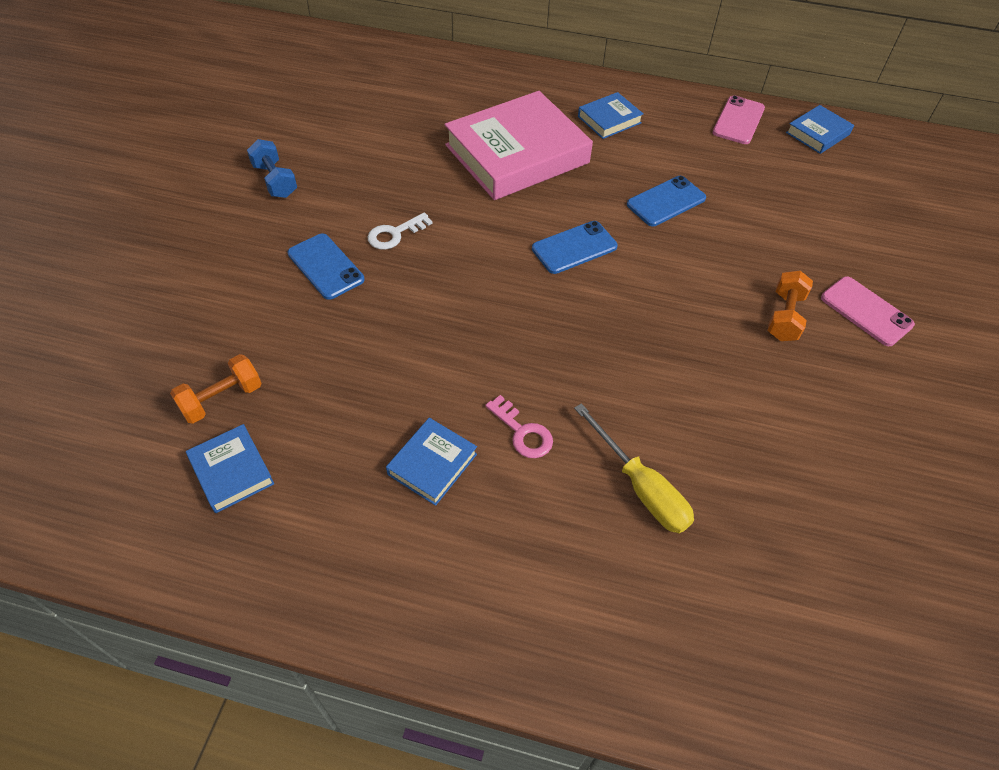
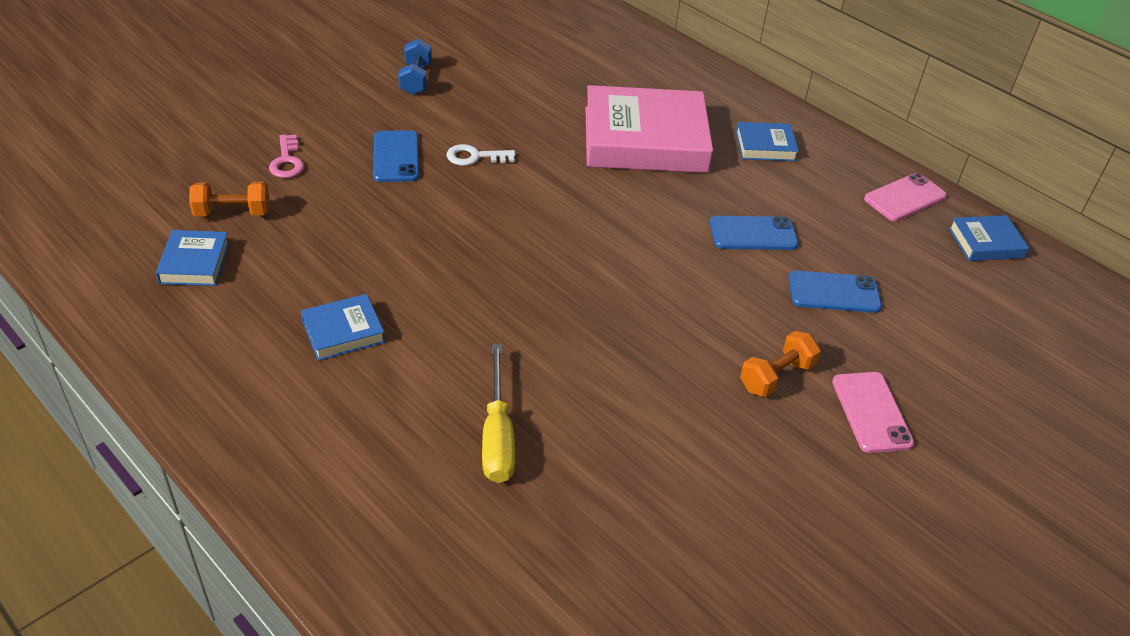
camera: 30 degrees right, 10 degrees down
pink key [485,395,553,458] -> pink key moved to [269,134,304,178]
blue phone [532,221,618,274] -> blue phone moved to [789,271,882,313]

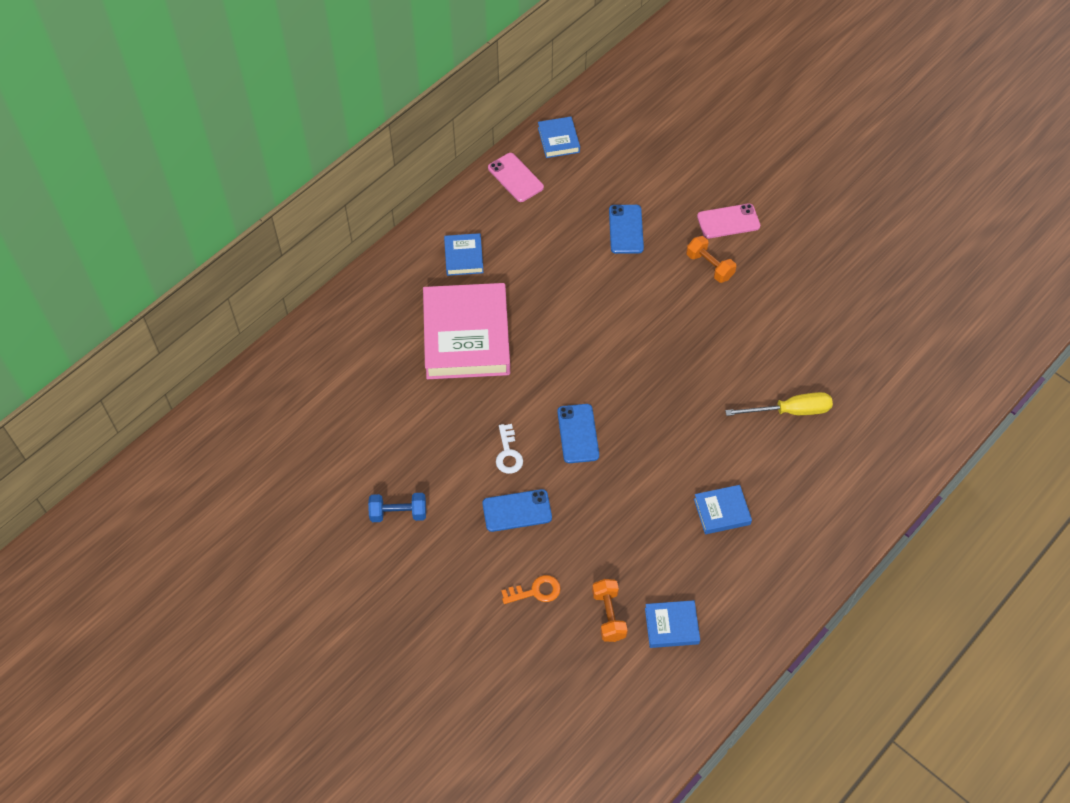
camera: 90 degrees left, 15 degrees up
pink key [269,134,304,178] -> orange key [501,575,560,604]
blue book [301,294,385,361] -> blue book turned 75 degrees counterclockwise [694,485,752,534]
blue phone [710,216,798,250] -> blue phone moved to [557,404,599,463]

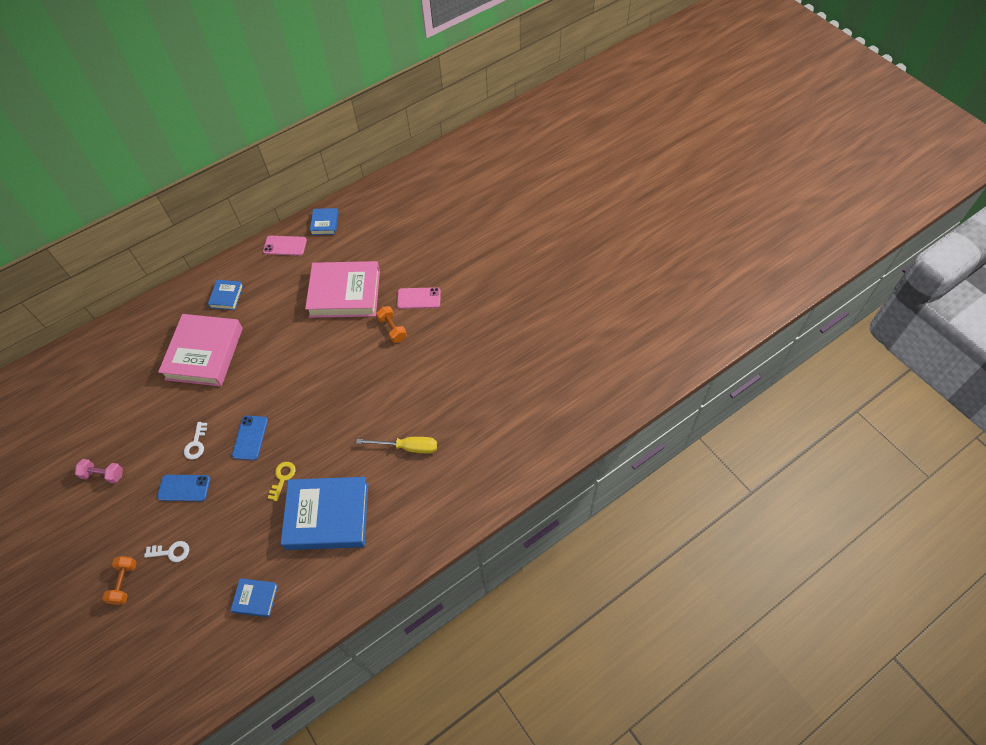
camera: 15 degrees right, 0 degrees up
blue dumbbell [368,493,426,522] -> pink dumbbell [75,459,123,484]
pink phone [488,153,544,202] -> pink phone turned 60 degrees counterclockwise [263,236,307,256]
orange key [501,575,560,604] -> white key [144,541,189,562]
orange dumbbell [592,579,628,642] -> orange dumbbell moved to [102,556,137,605]
blue phone [609,205,644,254] -> pink book [305,261,380,318]
blue book [694,485,752,534] -> blue book [281,477,368,550], size x2.18
none -> yellow key [268,462,296,501]

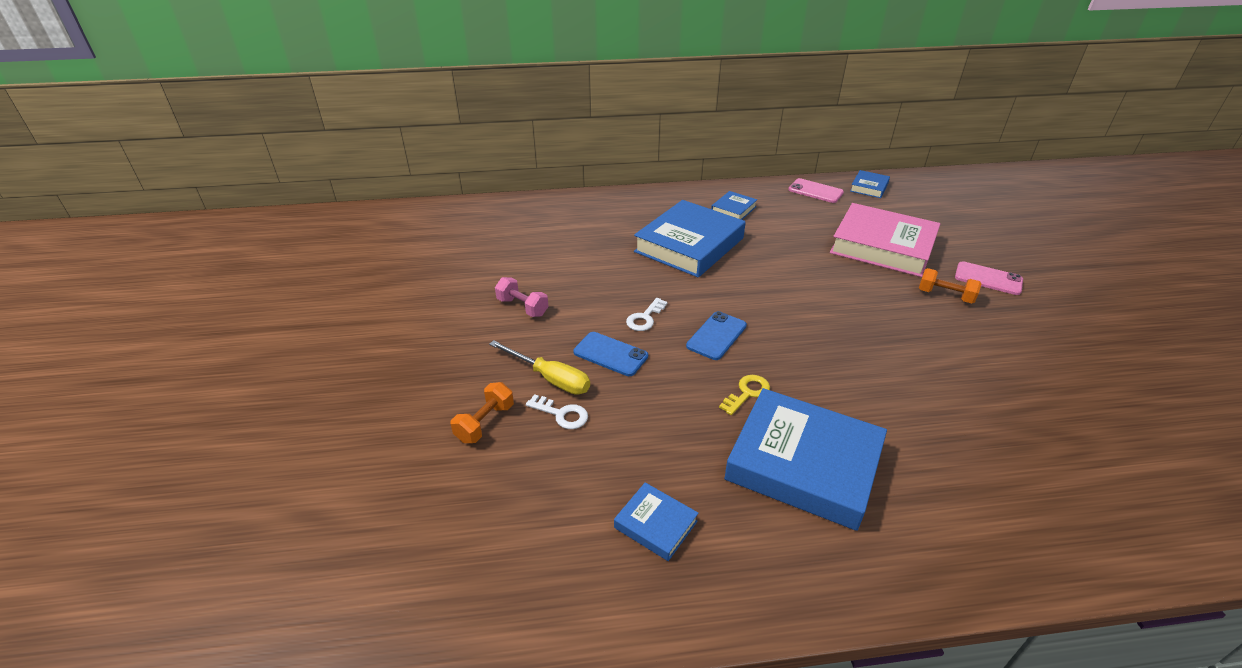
camera: 25 degrees right, 20 degrees down
pink book [158,314,243,386] -> blue book [634,200,746,277]
yellow screwdriver [356,437,437,453] -> yellow screwdriver moved to [489,340,590,395]
orange dumbbell [376,306,407,343] -> orange dumbbell turned 60 degrees counterclockwise [919,268,982,303]

